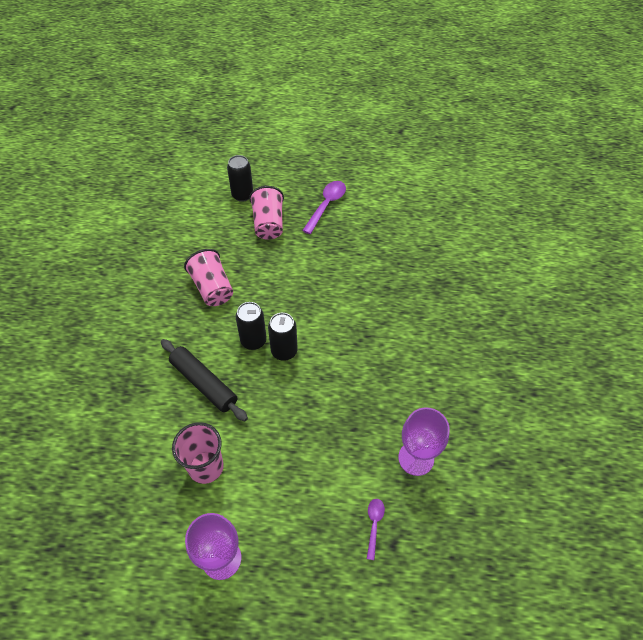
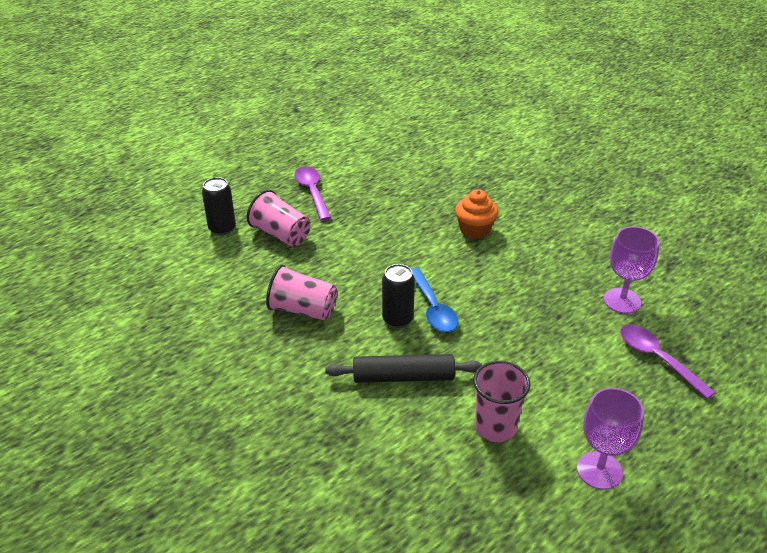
camera: 45 degrees left, 15 degrees down
black can [268,313,298,361] -> blue spoon [411,267,458,332]
purple spoon [367,499,385,560] -> purple spoon [620,324,716,399], size x1.80
none -> orange cupcake [455,189,498,239]

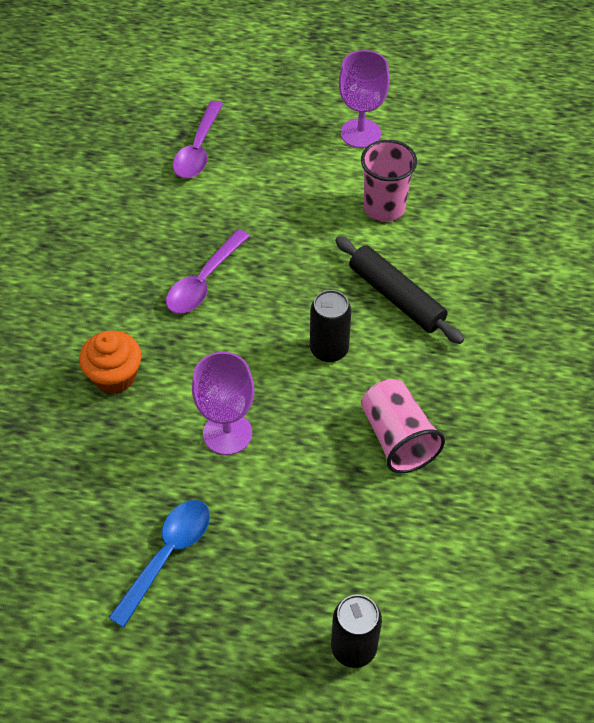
camera: 130 degrees left, 15 degrees up
pink cup [247,190,310,247] -> none
purple spoon [294,166,331,221] -> purple spoon moved to [166,229,250,314]
blue spoon [411,267,458,332] -> blue spoon moved to [108,500,210,628]
purple goblet [604,226,659,314] -> purple goblet moved to [192,352,254,455]

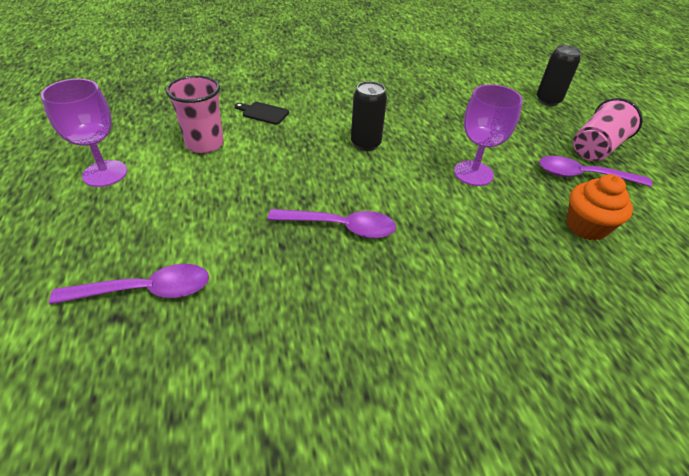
camera: 115 degrees left, 10 degrees down
orange cupcake [79,331,141,394] -> orange cupcake moved to [566,174,633,241]
blue spoon [108,500,210,628] -> purple spoon [539,156,652,187]
black rolling pin [335,236,464,344] -> none
pink cup [361,379,445,473] -> pink cup moved to [573,98,643,161]
none -> black cutting board [235,102,289,125]

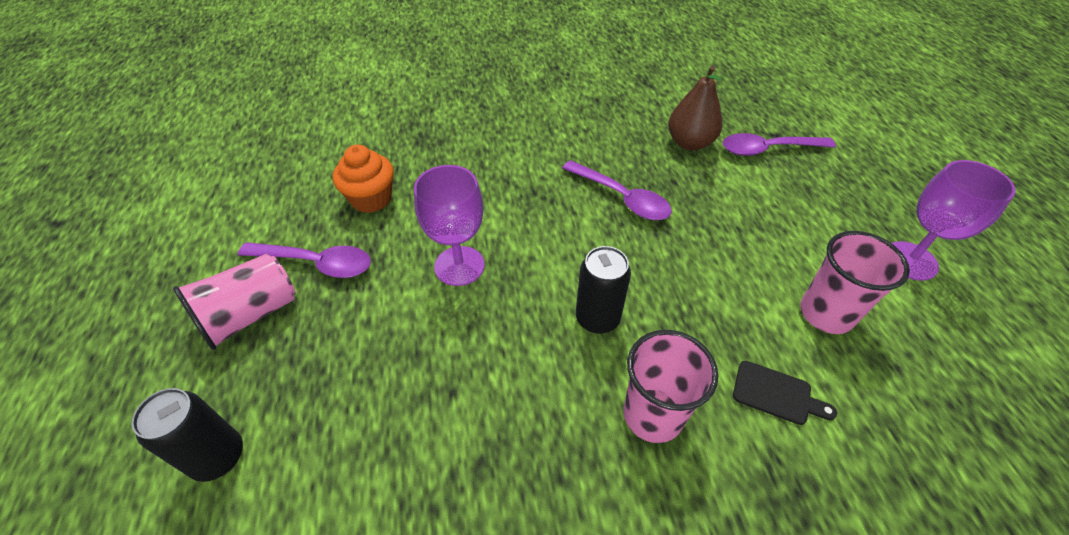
camera: 175 degrees left, 5 degrees up
purple spoon [268,209,396,239] -> purple spoon turned 150 degrees counterclockwise [562,160,672,220]
none -> pink cup [623,330,718,443]
none -> brown pear [668,65,722,150]

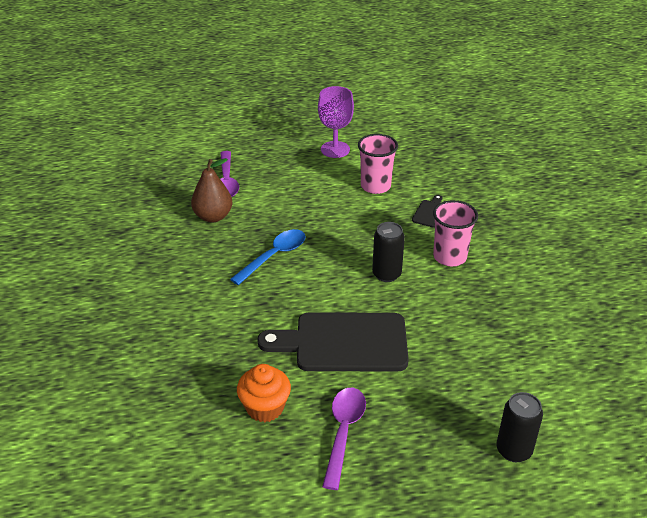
camera: 90 degrees left, 10 degrees down
pink cup [173,254,296,350] -> none
purple goblet [414,165,485,286] -> black cutting board [257,313,409,371]
purple spoon [562,160,672,220] -> blue spoon [230,229,306,285]

